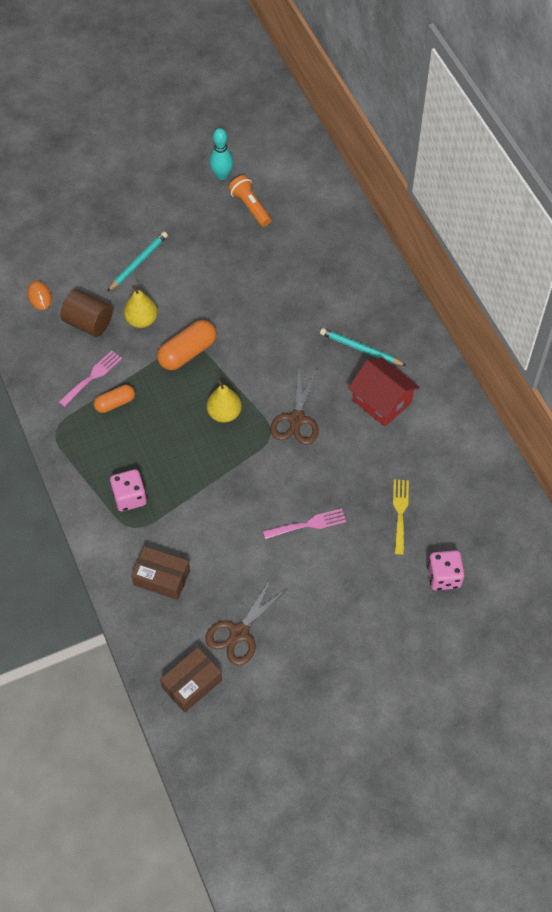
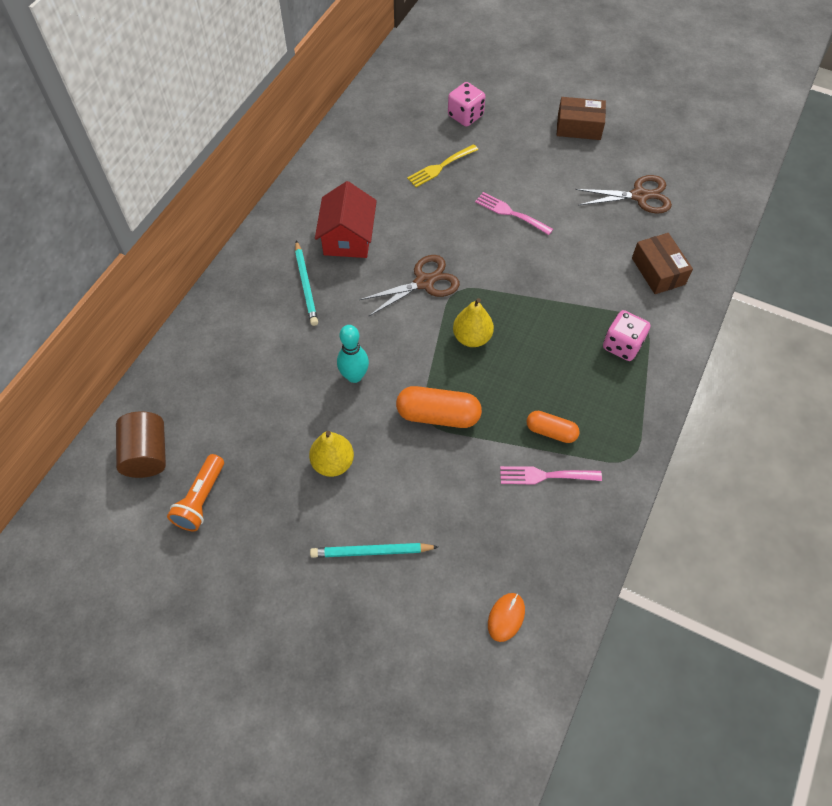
camera: 130 degrees left, 0 degrees up
brown cylinder [60,289,113,337] -> brown cylinder moved to [116,411,166,478]
yellow pear [124,285,158,328] -> yellow pear moved to [309,431,354,477]
brown box [160,647,222,712] -> brown box moved to [557,97,606,140]
turquoise bowling pin [209,128,233,180] -> turquoise bowling pin moved to [337,325,369,383]

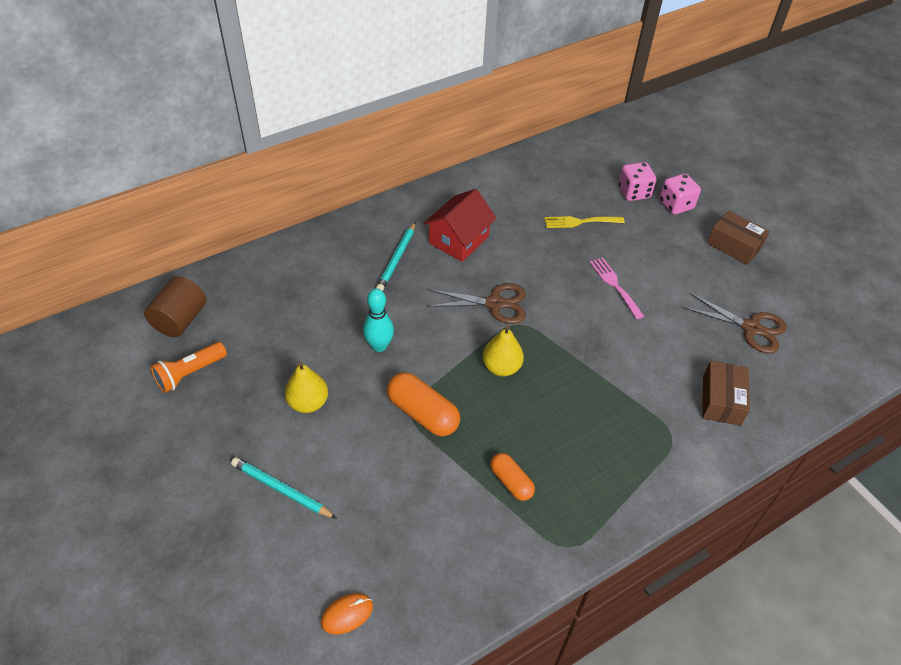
camera: 30 degrees right, 10 degrees down
pink fork [500,466,602,484] -> none
pink dice [603,310,650,361] -> pink dice moved to [659,173,701,215]

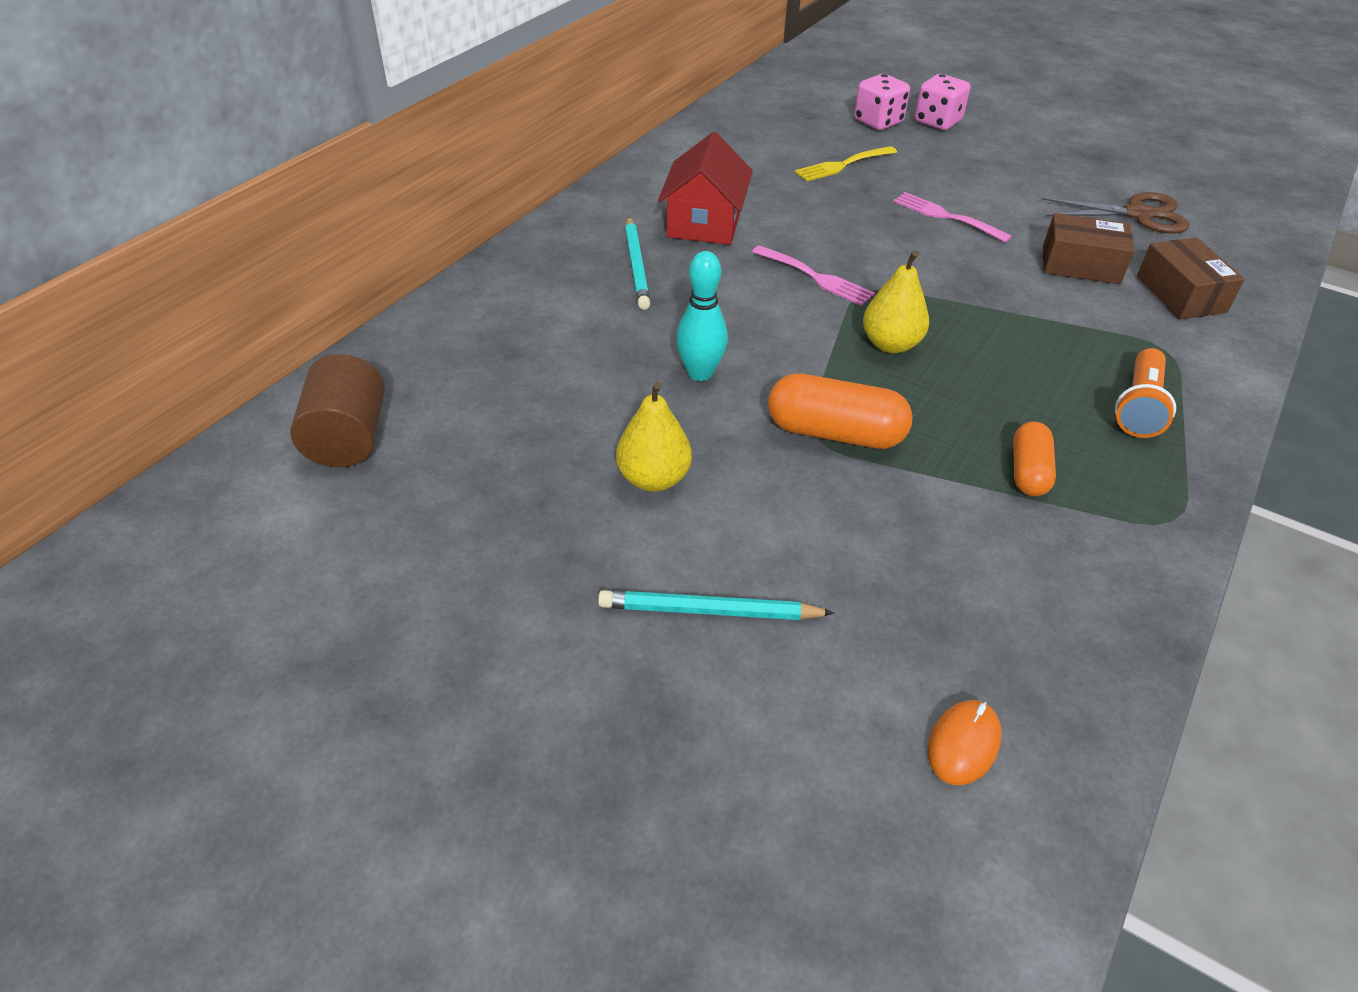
camera: 25 degrees left, 5 degrees down
orange flashlight [150,342,227,393] -> orange flashlight moved to [1115,348,1176,438]
brown scissors [427,283,526,324] -> pink fork [752,245,875,306]
orange capsule [490,453,535,501] -> orange capsule turned 75 degrees clockwise [1013,422,1056,496]
brown box [707,210,770,265] -> brown box moved to [1043,213,1134,284]

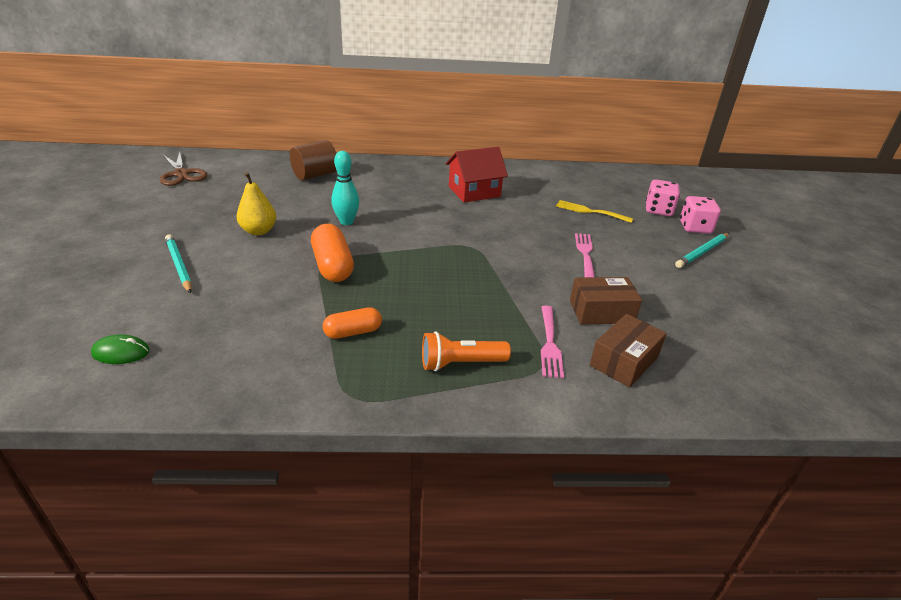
camera: 55 degrees right, 10 degrees down
brown cylinder [290,354,385,467] -> brown cylinder moved to [290,140,337,181]
turquoise pencil [625,216,650,310] -> turquoise pencil moved to [675,233,729,268]
pink fork [752,245,875,306] -> pink fork moved to [541,306,564,378]
yellow pear [863,250,929,353] -> none
orange mouse [928,700,1002,785] -> green mouse [91,334,150,364]
brown scissors [1041,192,1189,234] -> brown scissors moved to [160,152,208,186]
brown box [1043,213,1134,284] -> brown box turned 75 degrees counterclockwise [570,277,642,325]

